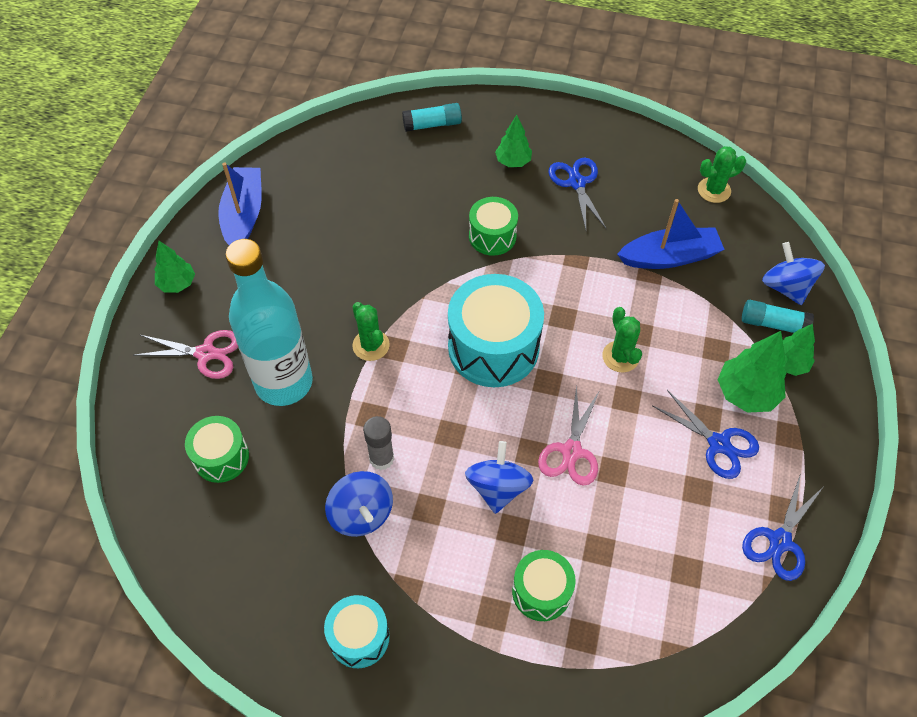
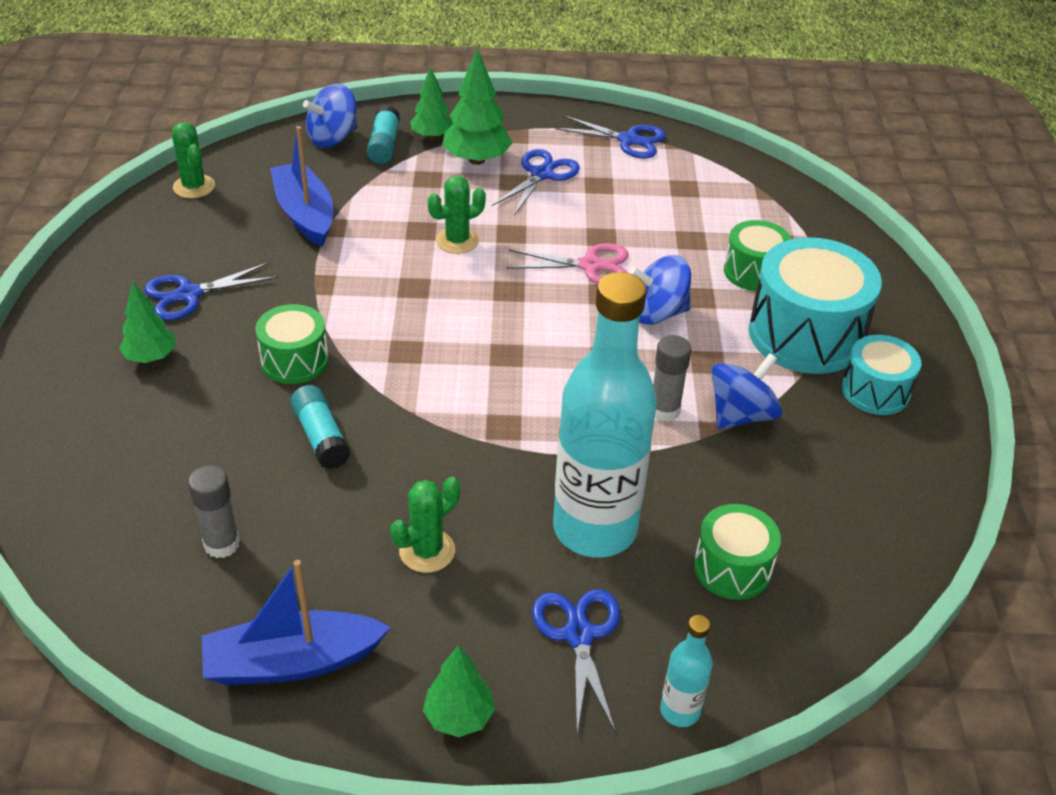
camera: 105 degrees left, 15 degrees down
pink scissors [135,330,238,379] -> blue scissors [532,589,620,733]
green cactus [352,302,390,361] -> green cactus moved to [390,477,460,573]
turquoise glue stick [402,103,462,132] -> turquoise glue stick moved to [291,385,351,469]
turquoise drum [448,274,544,387] -> turquoise drum moved to [749,237,882,374]
none -> grey glue stick [188,465,240,558]
none -> turquoise bottle [660,615,713,727]

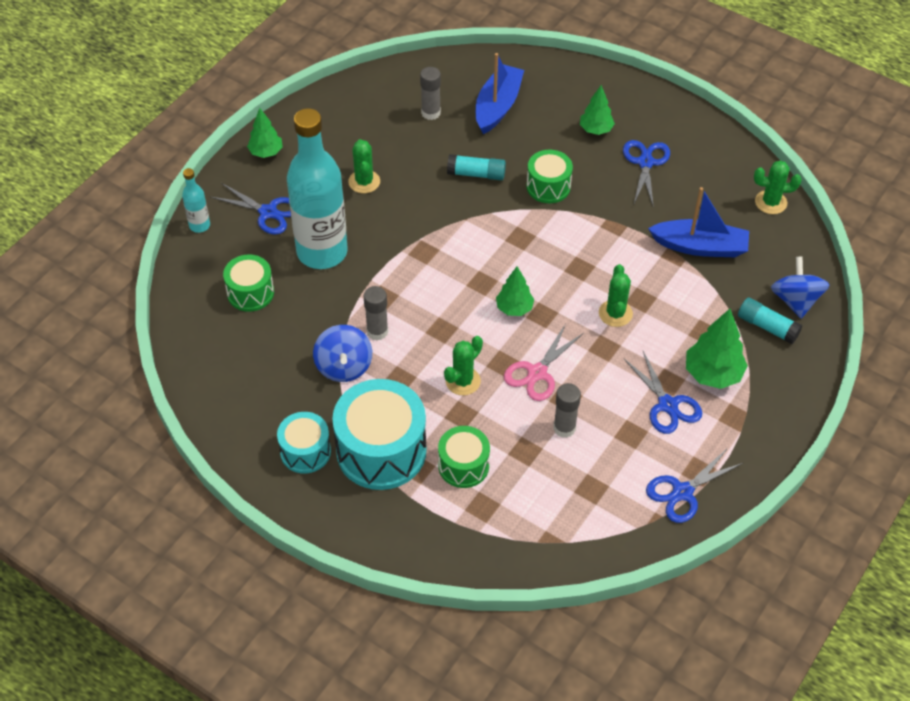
camera: 125 degrees right, 10 degrees up
blue boat [202,560,391,685] -> blue boat moved to [476,53,524,134]
green tree [410,67,453,139] -> green tree moved to [496,266,534,316]
blue spinning top [629,255,691,325] -> green cactus [444,336,483,395]
none -> grey glue stick [553,383,581,438]

